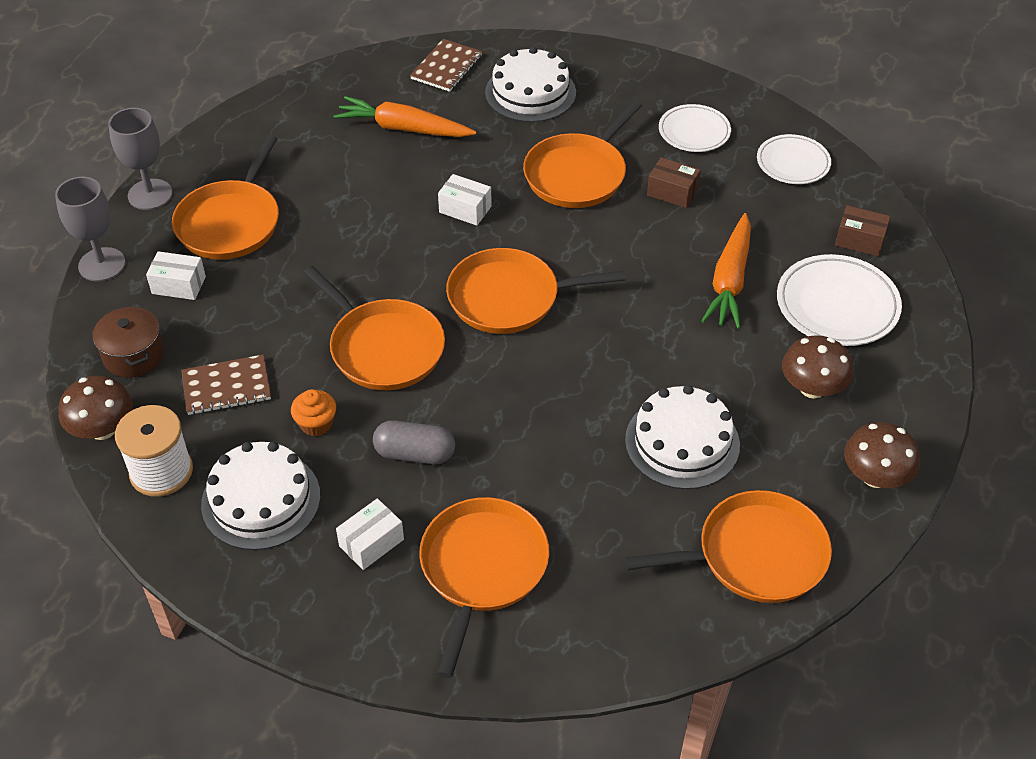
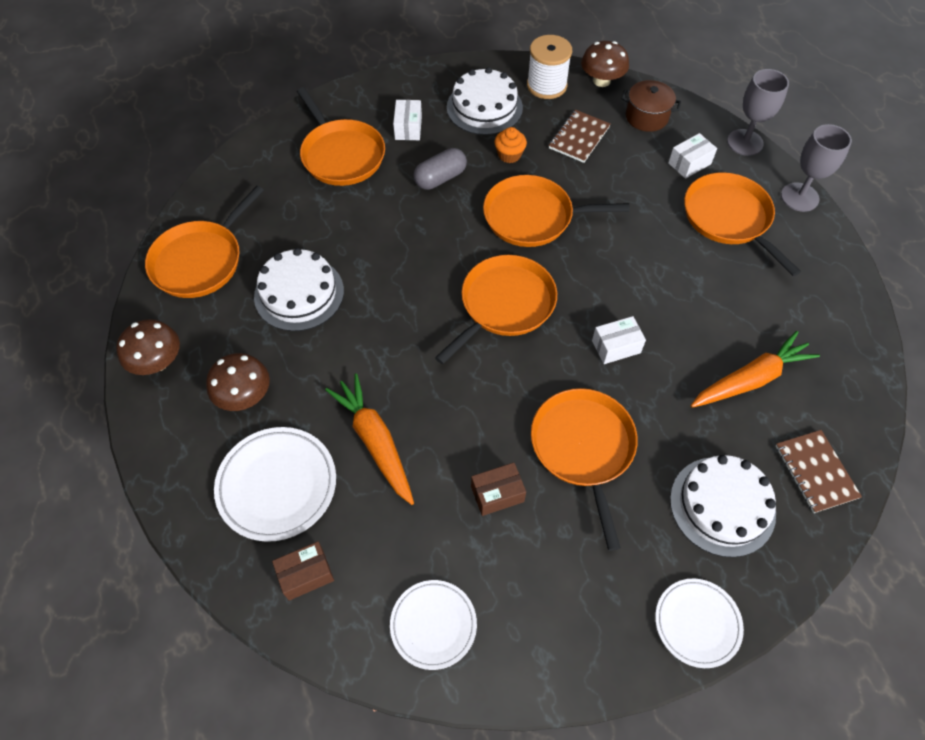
camera: 135 degrees right, 10 degrees up
white plate [659,104,731,152] -> white plate moved to [655,578,744,668]

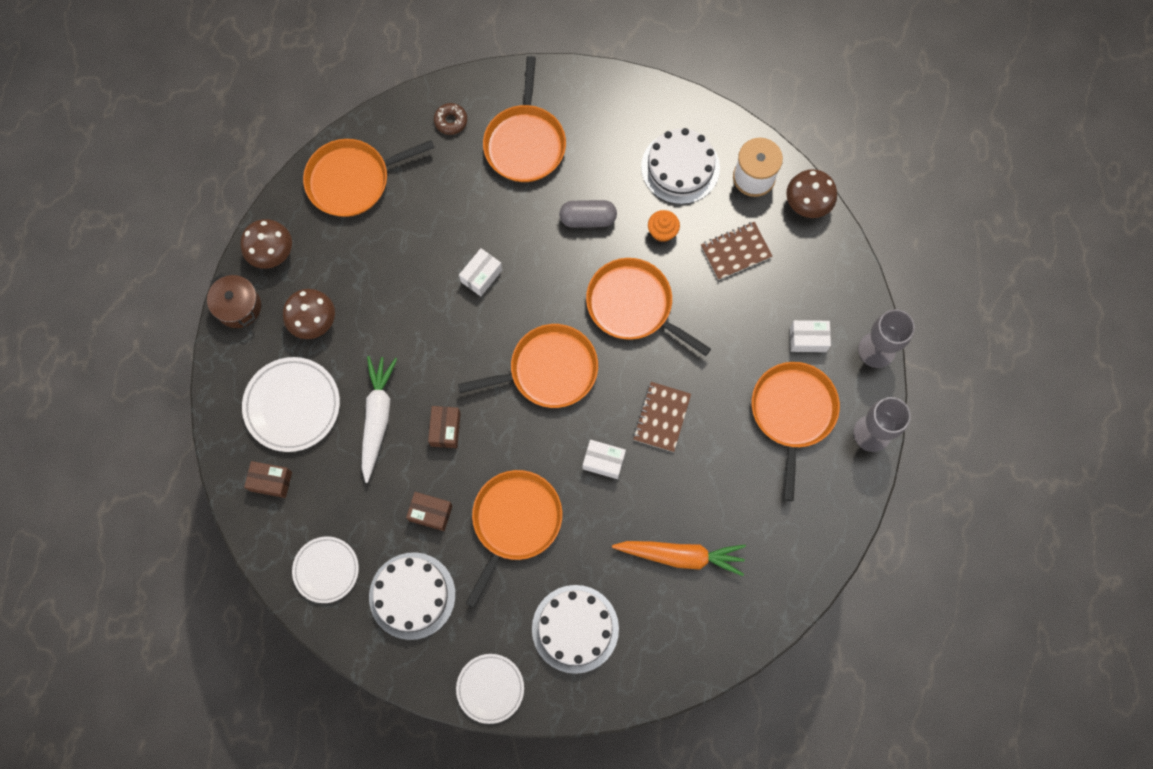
camera: 35 degrees right, 15 degrees up
white cake [254,248,344,331] -> white cake moved to [369,552,456,640]
orange carrot [325,373,414,505] -> white carrot [362,356,397,483]
white box [393,100,422,140] -> white box moved to [459,248,502,296]
brown pot [622,80,681,132] -> brown pot moved to [207,273,261,328]
brown notebook [776,430,862,513] -> brown notebook moved to [633,382,691,452]
none -> brown box [428,406,461,448]
none -> brown donut [434,103,467,135]

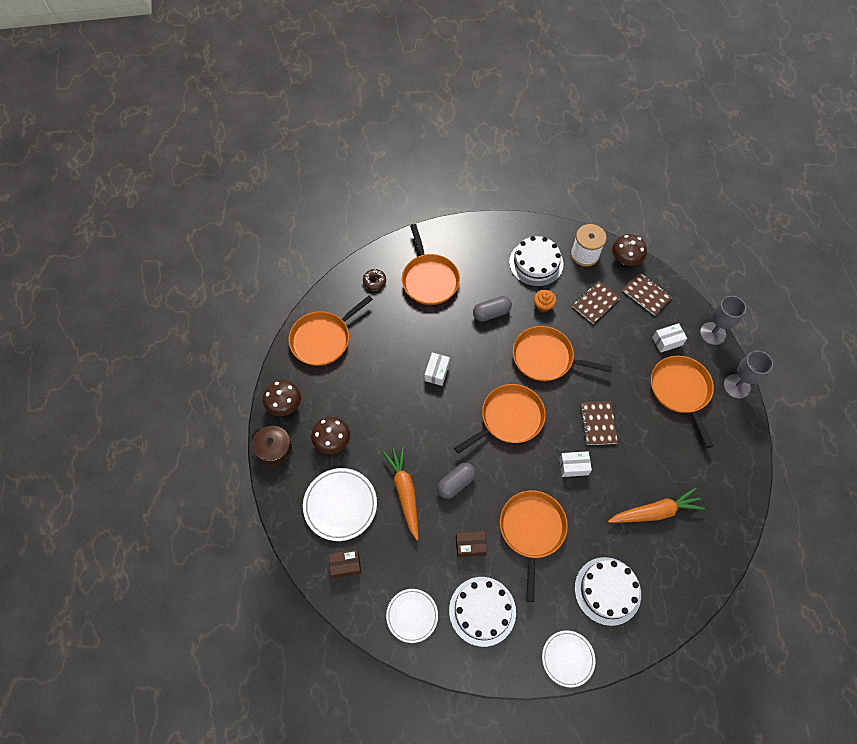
camera: 20 degrees left, 10 degrees down
white carrot [362,356,397,483] -> orange carrot [382,445,419,540]
brown box [428,406,461,448] -> grey capsule [437,463,476,499]
none -> brown notebook [622,273,673,316]

